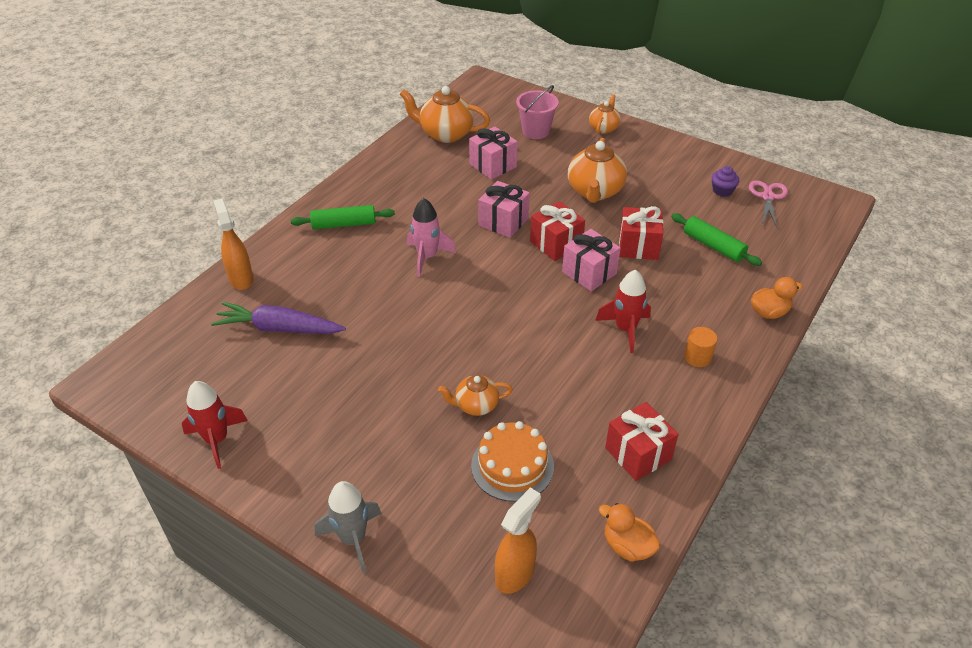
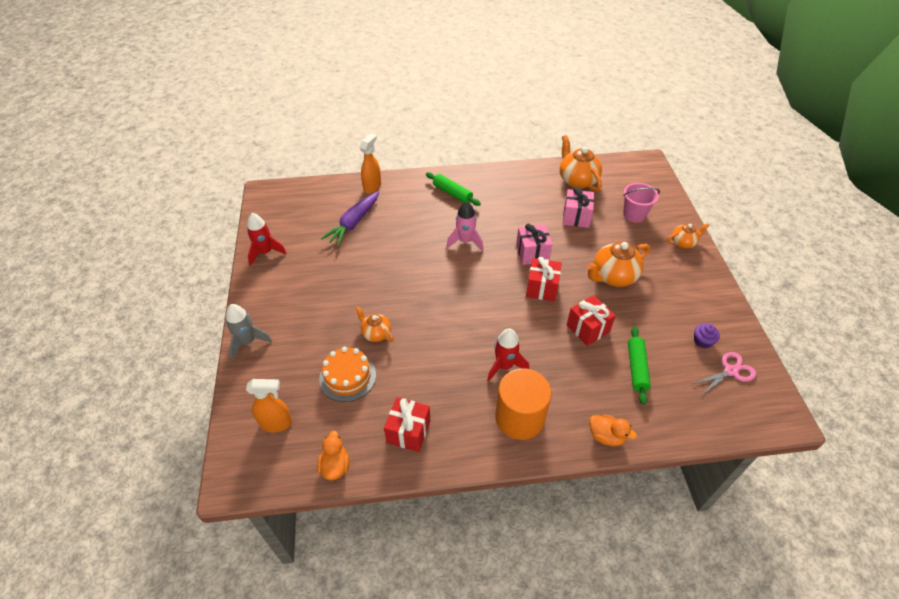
camera: 50 degrees right, 5 degrees up
purple carrot [211,302,346,334] -> purple carrot turned 120 degrees counterclockwise [321,191,379,246]
pink gift [562,229,621,291] -> none
orange cylinder [684,327,717,367] -> orange cylinder [495,368,552,440], size x2.23

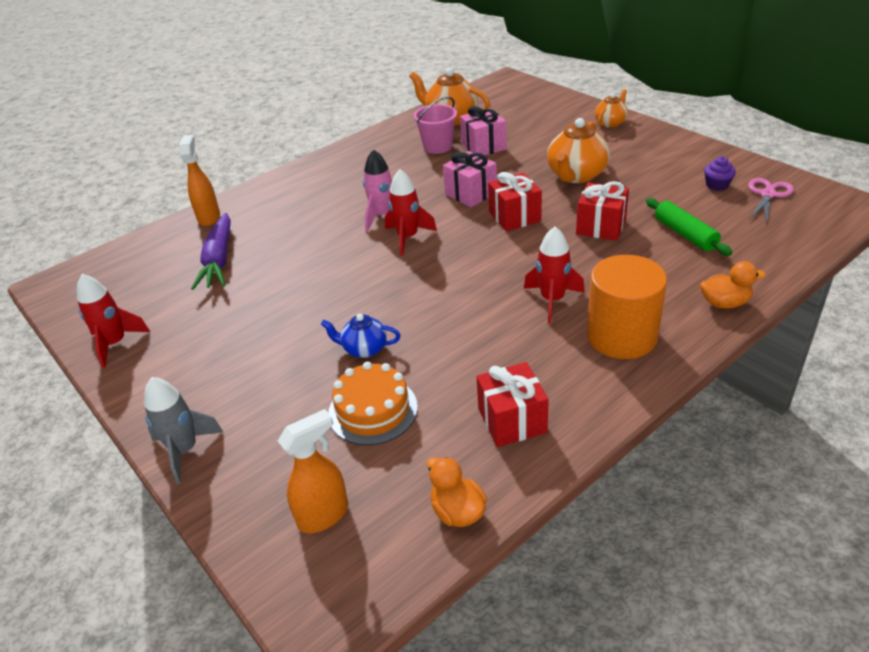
camera: 30 degrees left, 10 degrees down
orange teapot [355,307,394,342] -> blue teapot [321,314,401,358]
green rolling pin [426,172,481,206] -> none
pink bucket [623,183,660,223] -> pink bucket moved to [413,97,457,154]
none -> red rocket [385,169,437,256]

